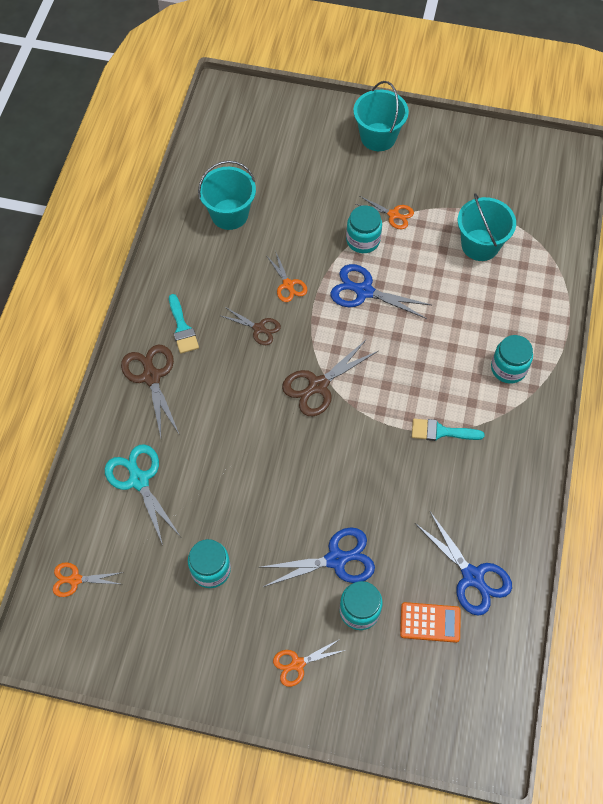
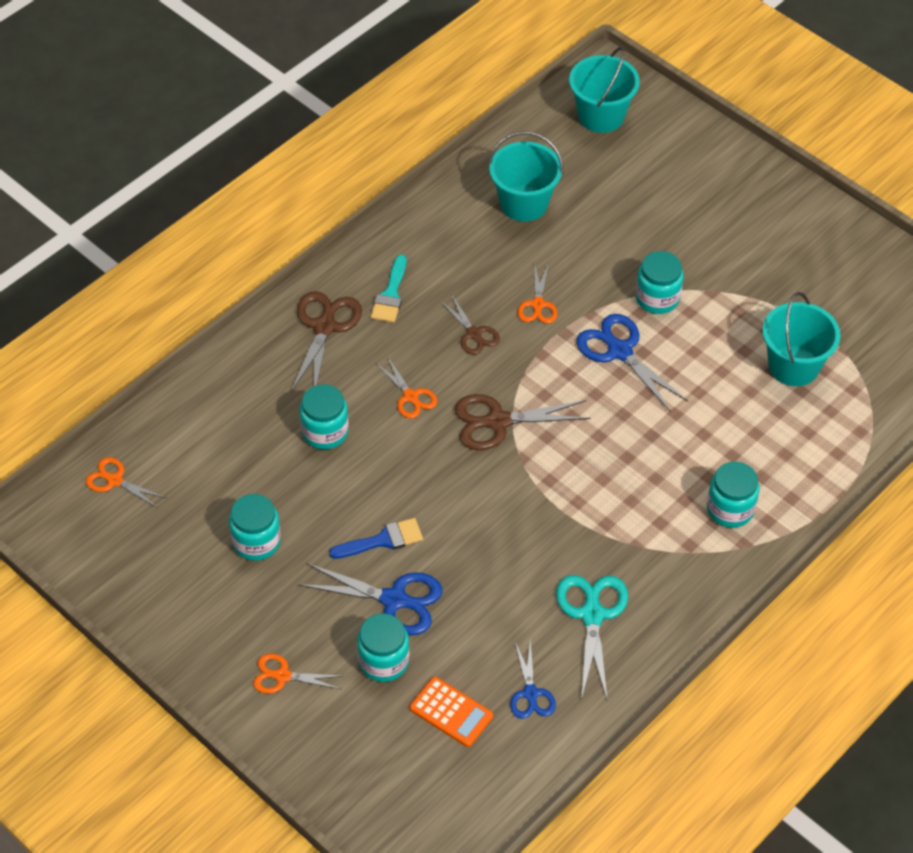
camera: 30 degrees right, 10 degrees down
turquoise scissors [105,444,181,545] -> turquoise scissors moved to [556,575,628,701]
turquoise bucket [354,81,409,151] -> turquoise bucket moved to [569,47,640,133]
orange scissors [356,196,414,229] -> orange scissors moved to [376,356,437,419]
turquoise brush [412,418,485,441] -> none
blue scissors [415,512,512,616] -> blue scissors [510,639,556,719], size x0.61
none -> turquoise jar [300,384,349,449]
none -> blue brush [329,518,423,559]

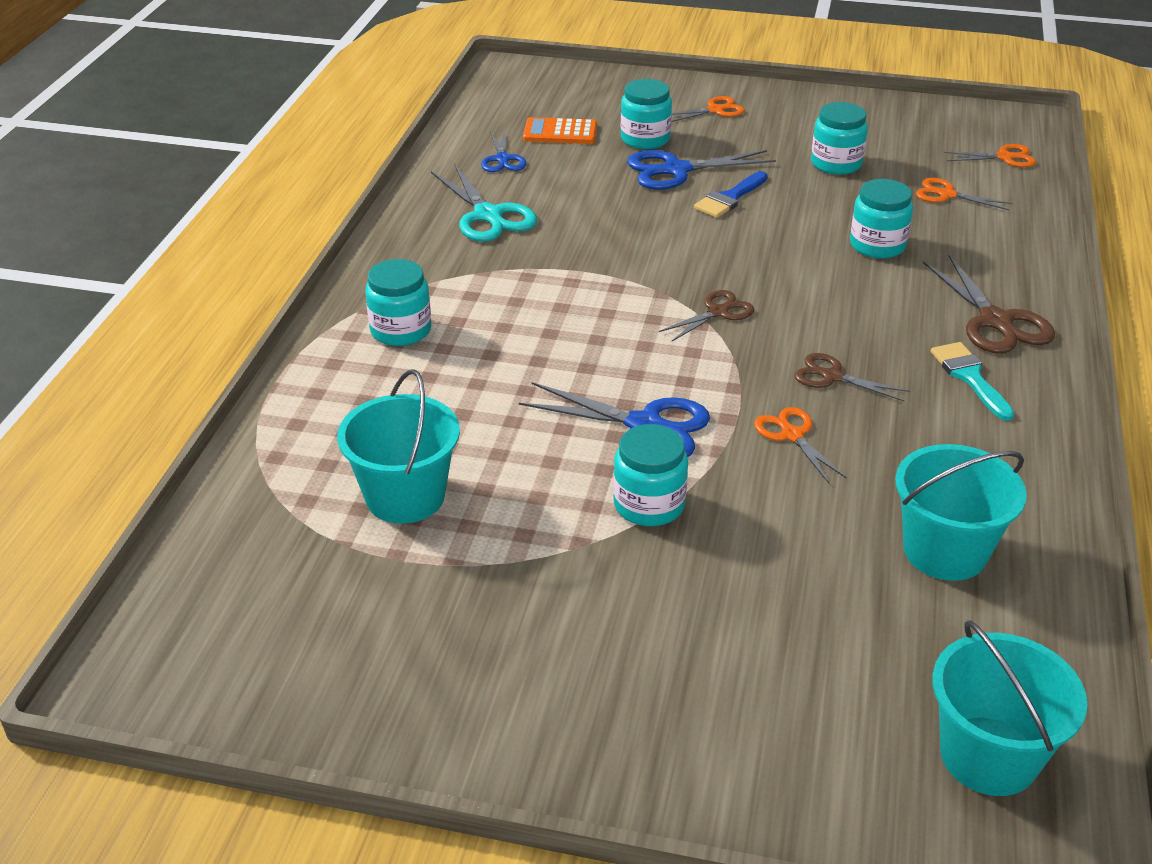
camera: 150 degrees right, 15 degrees down
orange scissors [376,356,437,419] -> orange scissors moved to [916,178,1013,210]
brown scissors [455,394,591,450] -> brown scissors [659,290,754,342], size x0.61
blue scissors [510,639,556,719] -> blue scissors turned 150 degrees counterclockwise [481,130,526,172]

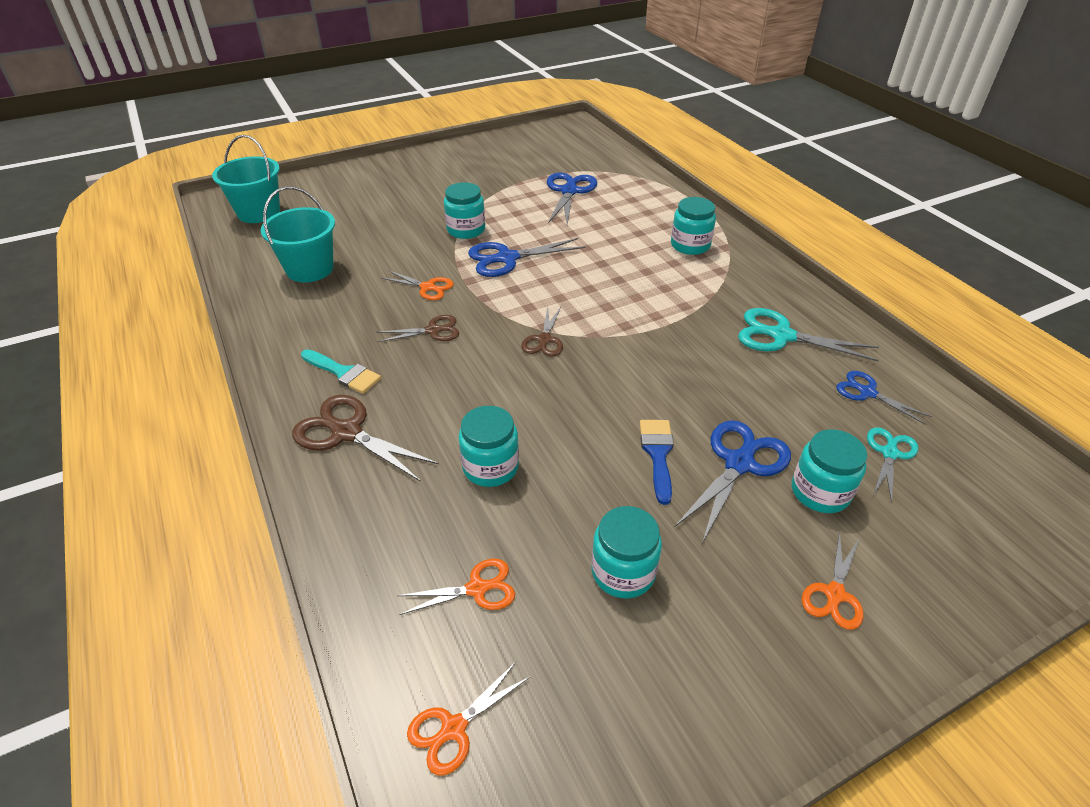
camera: 140 degrees right, 5 degrees up
turquoise bucket [337,369,460,524] -> blue scissors [547,172,597,225]
orange calculator [523,117,597,144] -> turquoise scissors [867,428,918,504]

